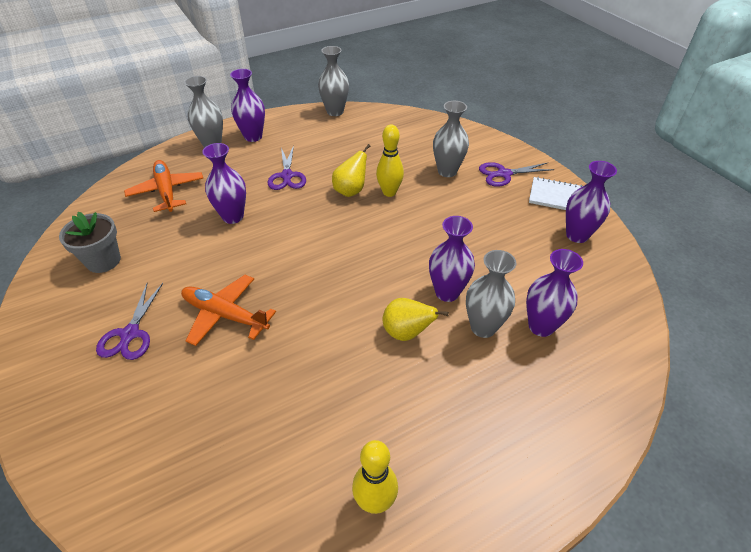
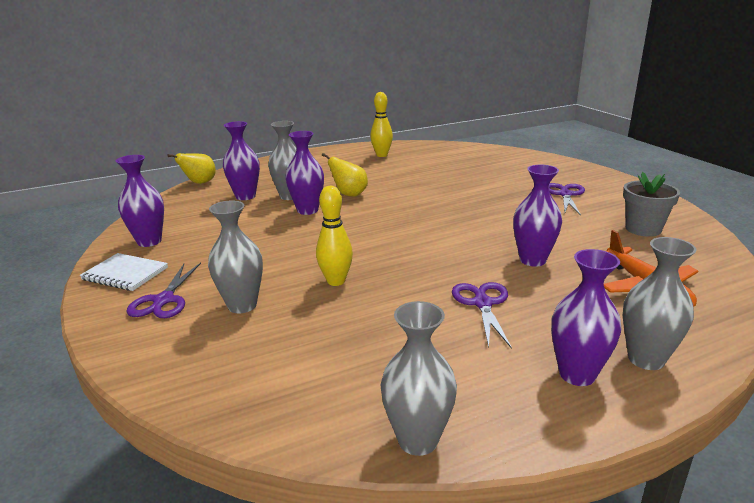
camera: 175 degrees left, 20 degrees down
orange plane [181,275,276,346] -> none
yellow pear [332,144,370,197] -> yellow pear moved to [167,153,216,184]
purple scissors [479,162,554,187] -> purple scissors turned 105 degrees clockwise [126,263,201,318]

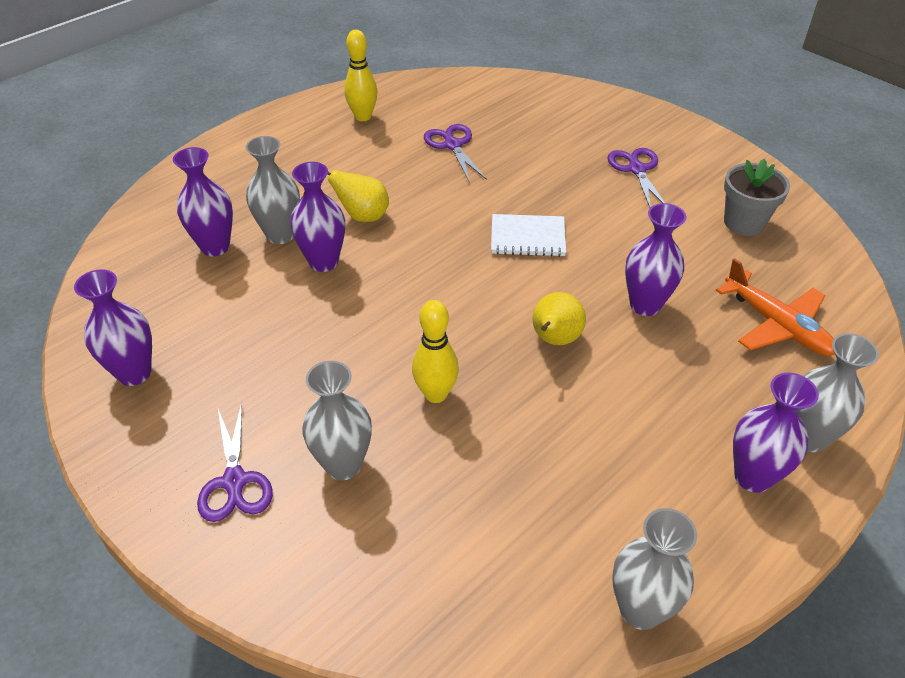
camera: 20 degrees left, 20 degrees up
white notebook [80,253,168,291] -> white notebook moved to [491,214,566,257]
yellow pear [167,153,216,184] -> yellow pear moved to [533,292,586,345]
purple scissors [452,282,512,349] -> purple scissors moved to [424,124,487,183]

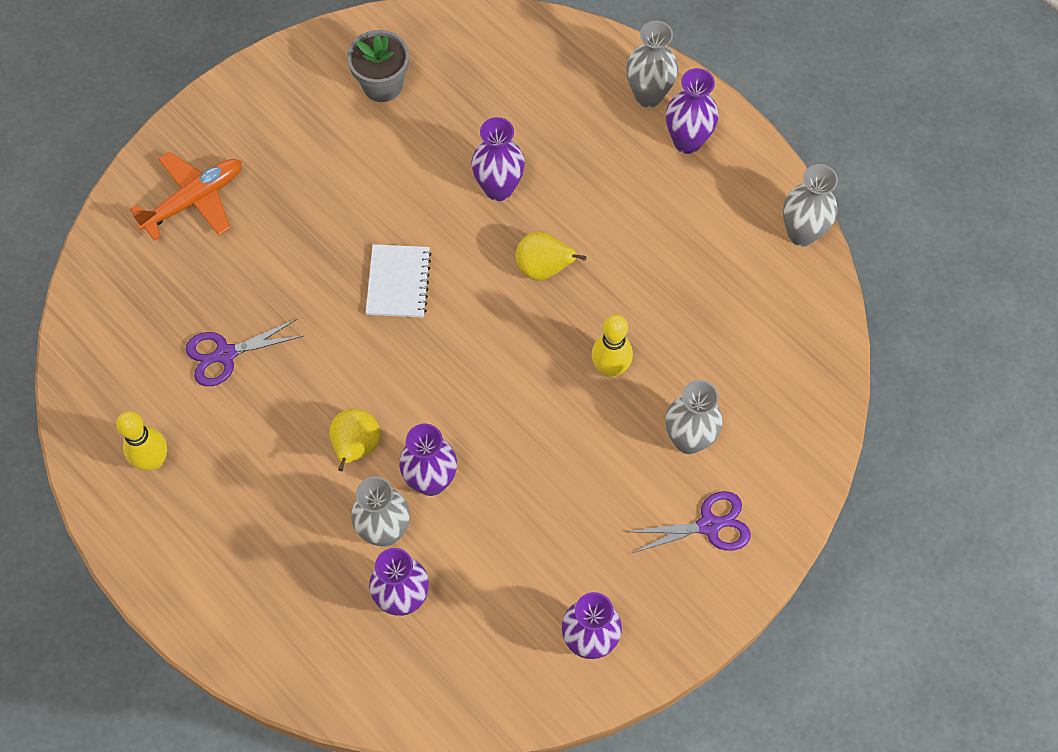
camera: 90 degrees left, 20 degrees up
purple scissors [607,148,665,208] -> none
orange plane [716,258,835,356] -> orange plane moved to [130,152,242,241]

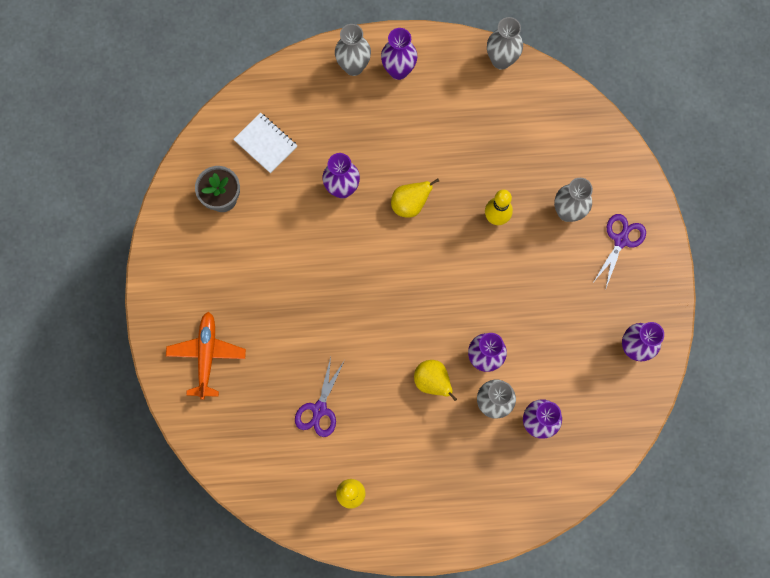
camera: 50 degrees left, 10 degrees up
white notebook [366,244,431,318] -> white notebook moved to [233,112,297,173]

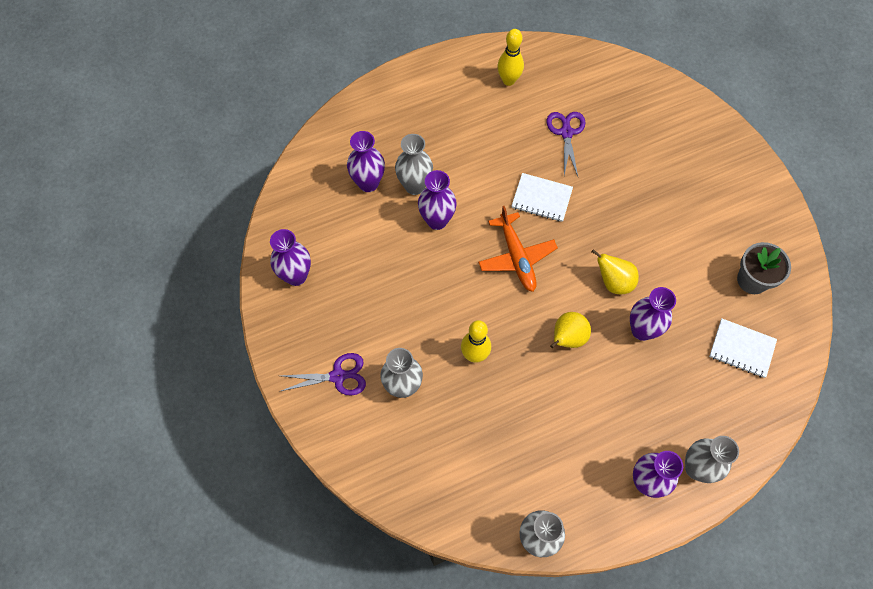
camera: 160 degrees right, 10 degrees down
orange plane [166,312,246,400] -> orange plane moved to [478,206,558,292]
yellow pear [414,360,457,401] -> yellow pear moved to [592,249,639,294]
purple scissors [592,214,646,290] -> purple scissors turned 105 degrees counterclockwise [279,353,366,396]
none -> white notebook [512,173,573,222]

